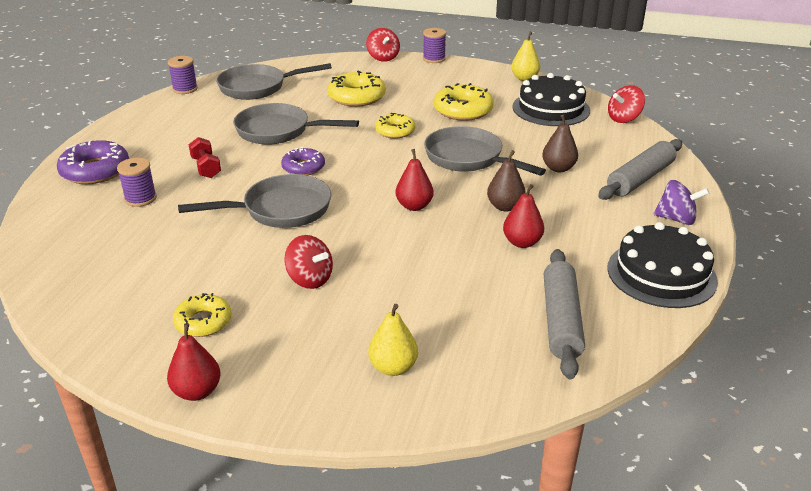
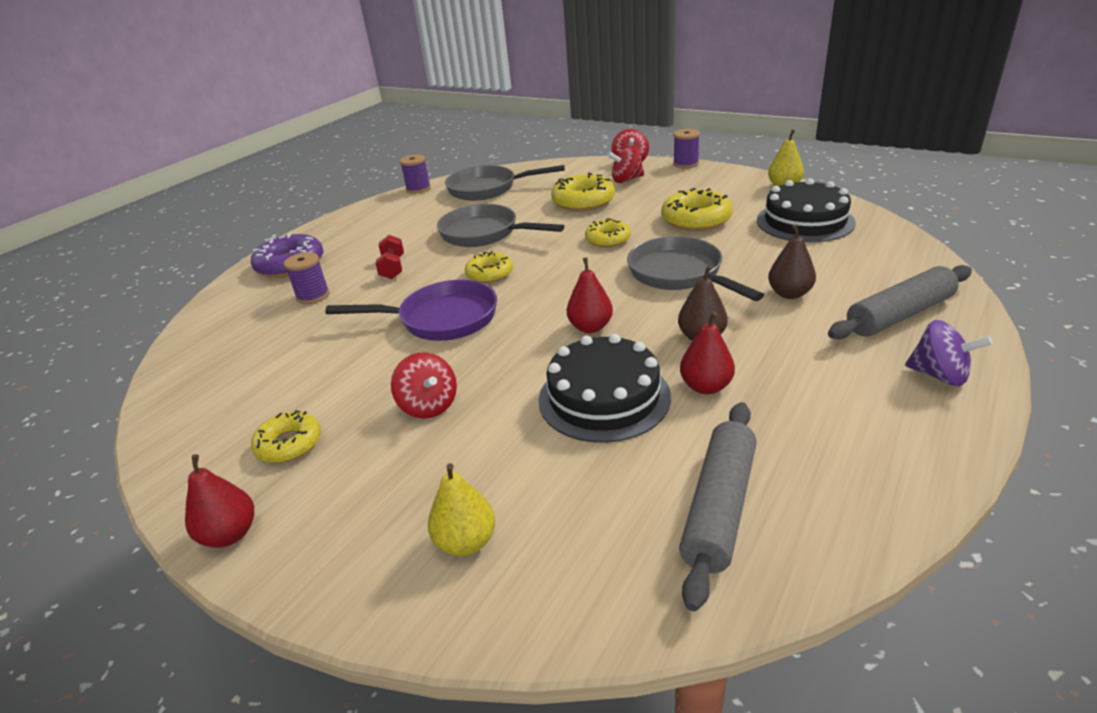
camera: 20 degrees right, 0 degrees up
grey pan [178,174,331,228] -> purple pan [325,280,497,341]
purple donut [281,147,325,175] -> yellow donut [465,251,513,283]
black cake [607,222,718,308] -> black cake moved to [538,334,671,443]
red spinning top [608,85,645,123] -> red spinning top moved to [607,146,644,183]

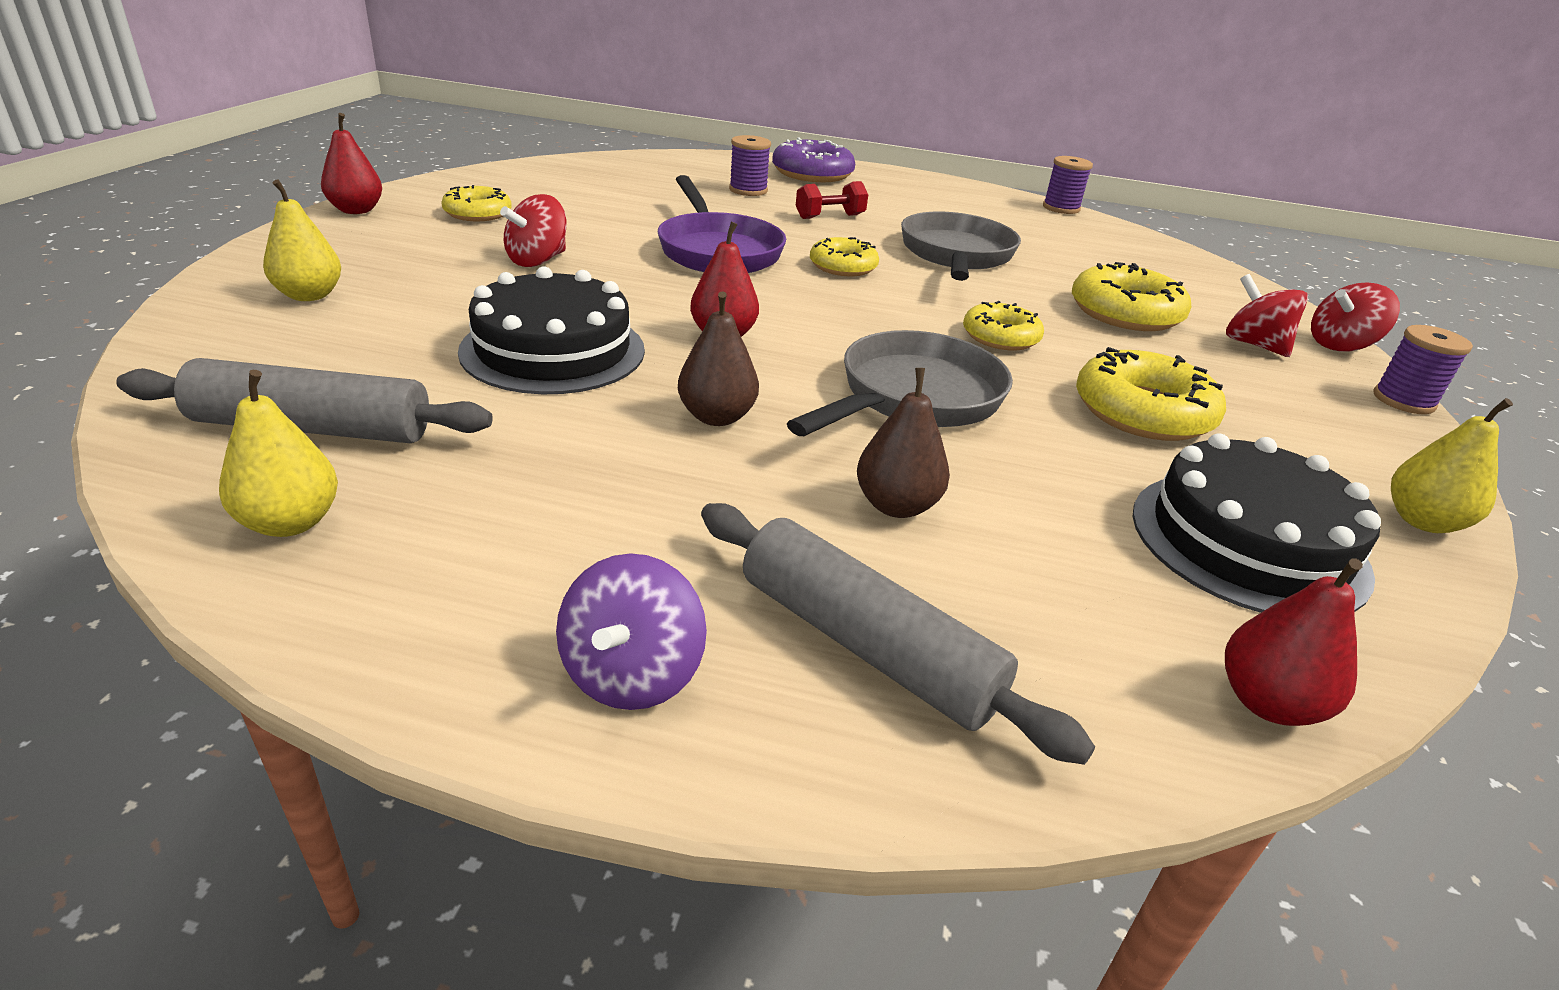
camera: 65 degrees right, 0 degrees up
grey pan [445,165,565,201] -> none
red pear [680,312,735,394] -> red pear moved to [1225,559,1363,726]
none -> yellow pear [219,370,338,537]

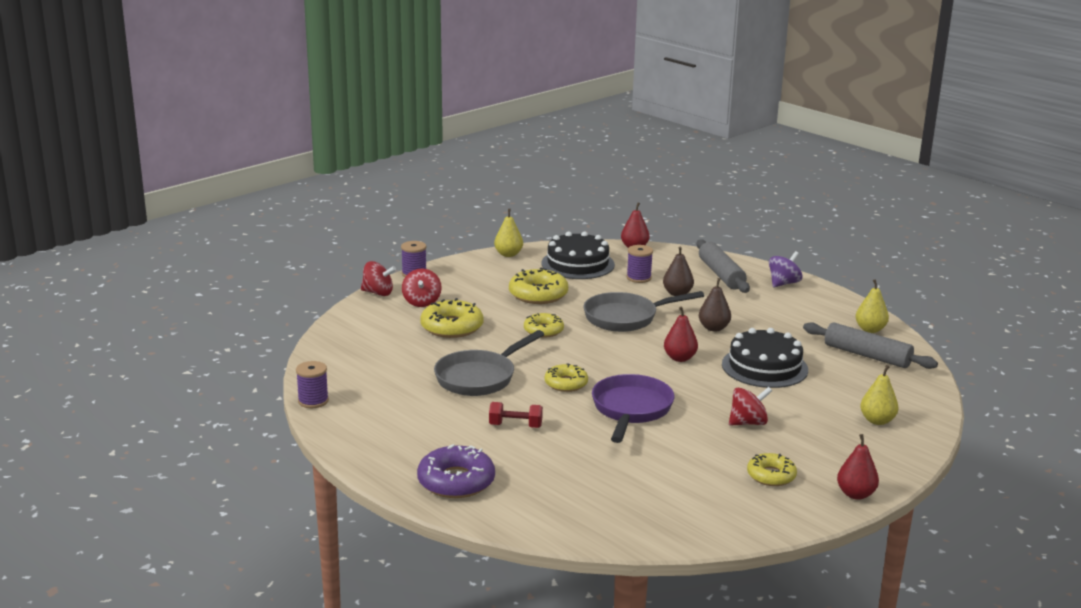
camera: 145 degrees left, 10 degrees down
purple spool [729,135,771,196] -> purple spool moved to [626,245,653,283]

